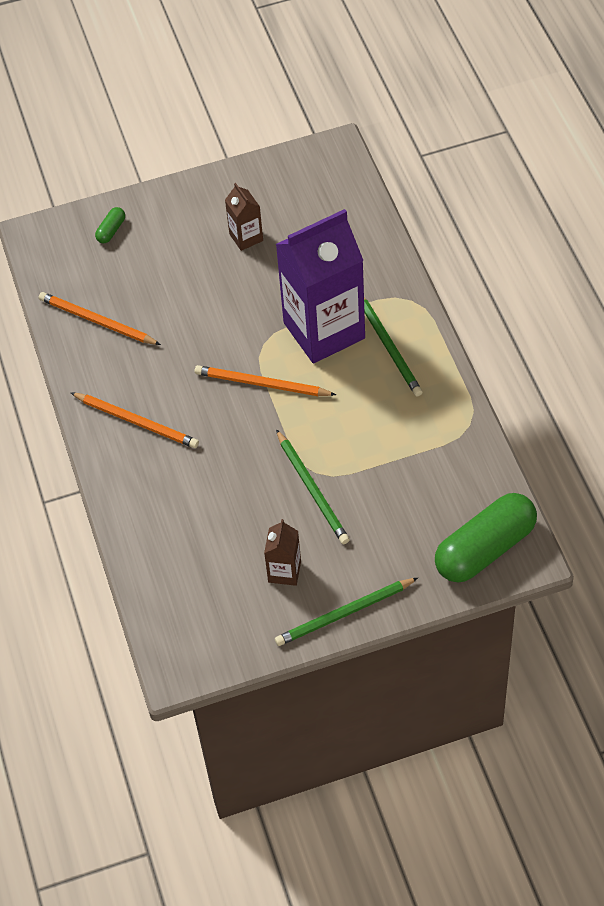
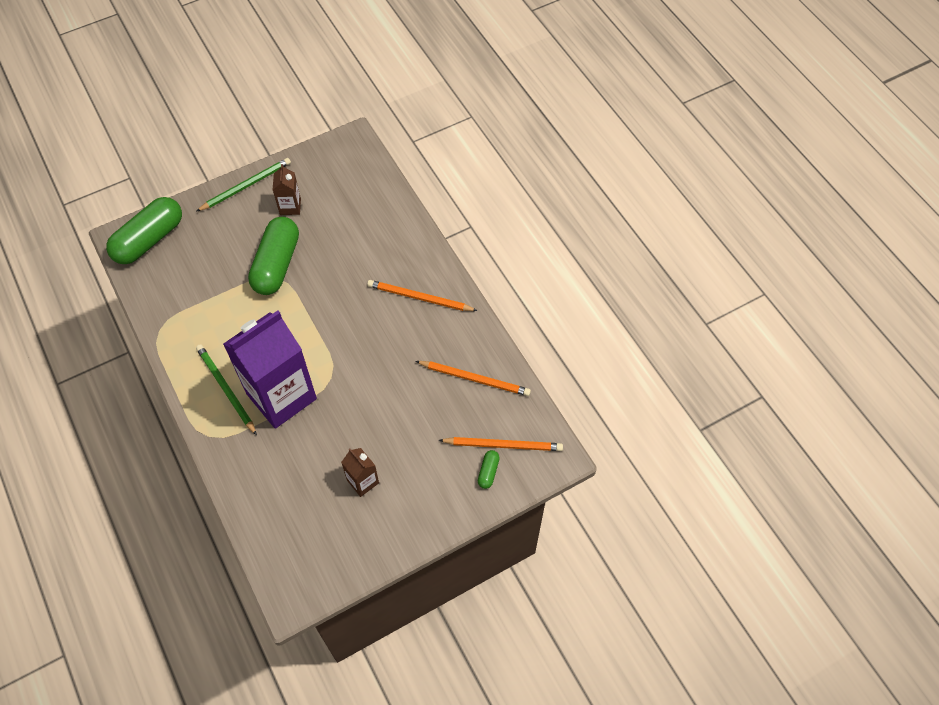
camera: 165 degrees right, 5 degrees up
orange pencil [195,365,336,396] -> orange pencil moved to [439,437,563,451]
green pencil [276,429,350,544] -> green capsule [248,217,299,295]

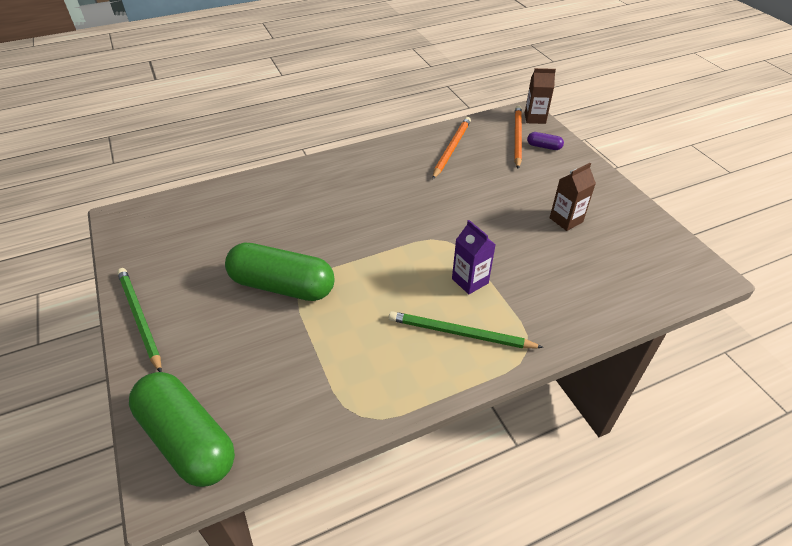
camera: 85 degrees left, 15 degrees down
green pencil [196,344,257,435] -> green pencil turned 45 degrees clockwise [389,311,544,348]
purple carton [223,310,317,429] -> purple carton [452,220,496,294], size x0.44
brown carton [273,164,301,215] -> brown carton moved to [525,68,556,124]
orange pencil [367,280,477,311] -> none
green capsule [478,450,500,489] -> purple capsule [527,132,564,150]

